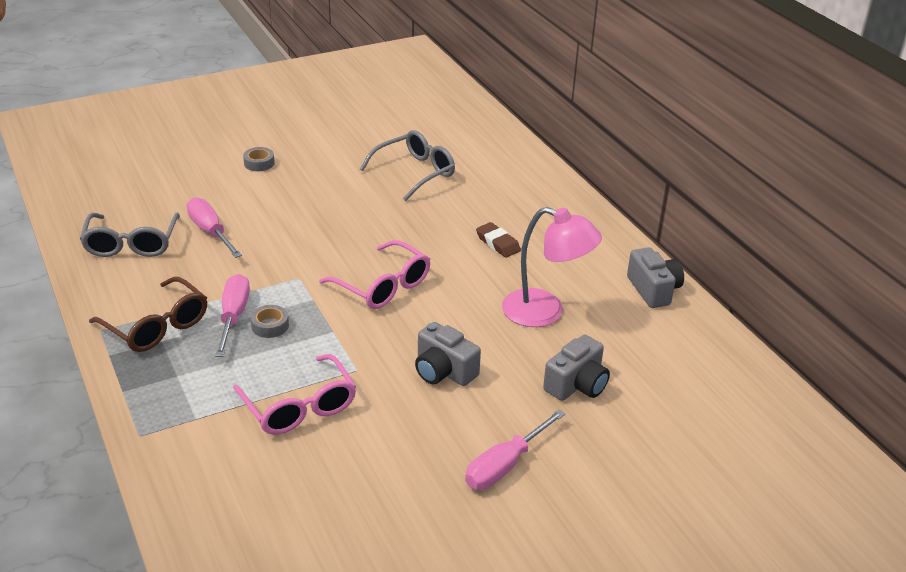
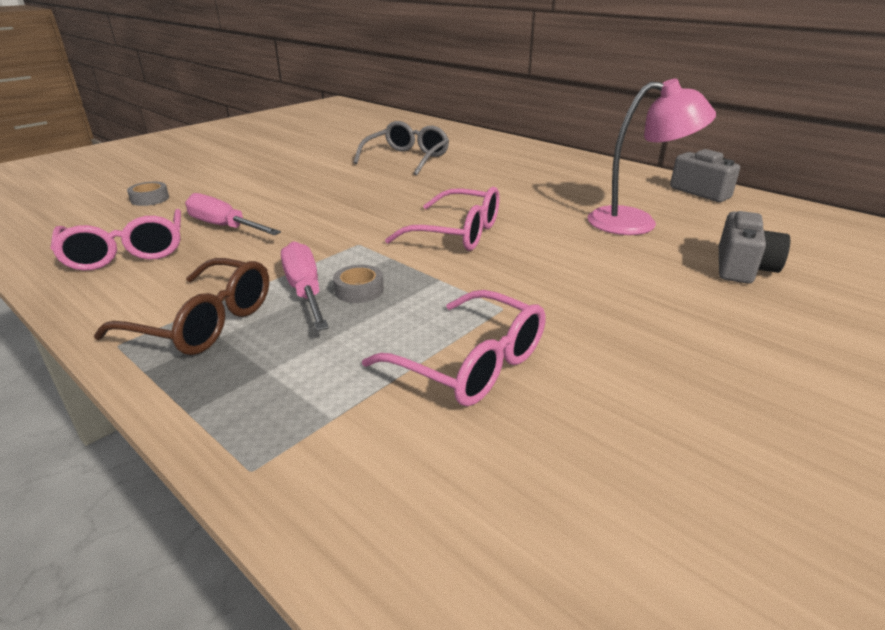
camera: 20 degrees left, 5 degrees down
grey glasses [80,213,180,257] -> pink glasses [50,209,181,271]
grey tape [243,147,275,171] -> grey tape moved to [127,182,169,206]
grey camera [415,322,481,386] -> none
pink screwdriver [465,409,566,490] -> none
brown eraser [476,222,521,258] -> none

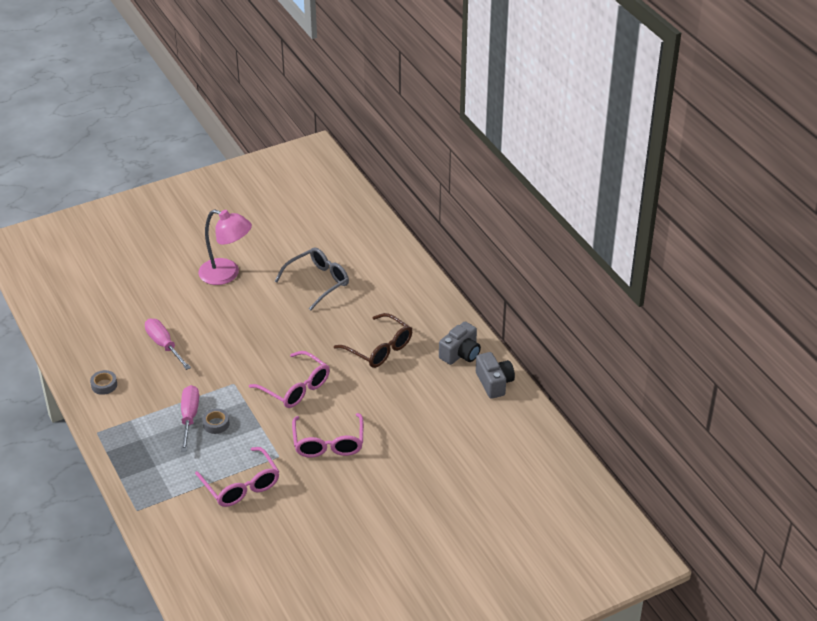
camera: 20 degrees right, 10 degrees up
pink glasses [50,209,181,271] -> pink glasses moved to [292,413,364,458]
brown glasses [94,258,269,355] -> brown glasses moved to [334,313,412,368]
grey tape [127,182,169,206] -> grey tape moved to [90,370,117,395]
pink lamp [588,78,716,235] -> pink lamp moved to [198,209,252,285]
grey camera [719,211,790,284] -> grey camera moved to [439,321,481,365]

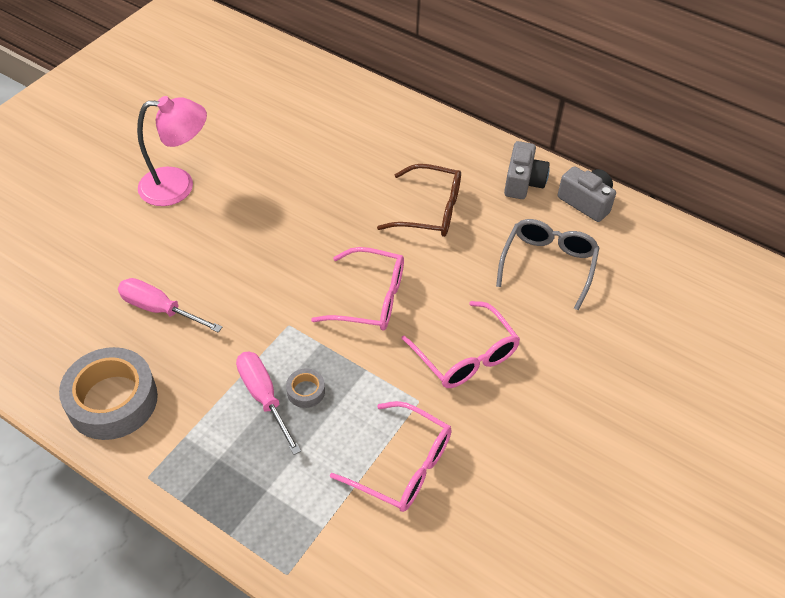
camera: 30 degrees left, 10 degrees up
grey tape [90,370,117,395] -> grey tape [59,347,158,440], size x2.29
grey glasses [274,247,349,311] -> grey glasses moved to [496,219,599,310]

